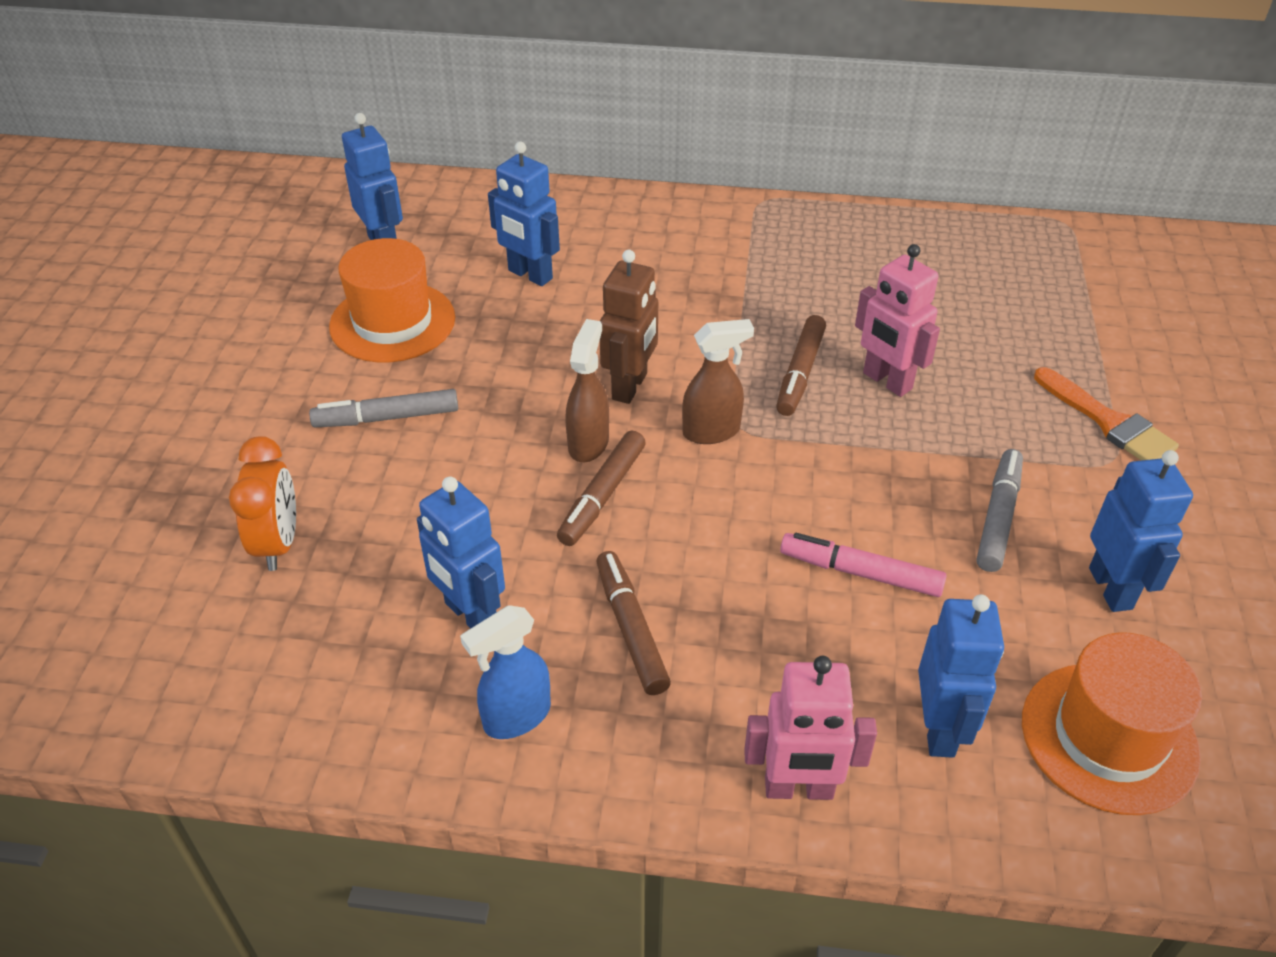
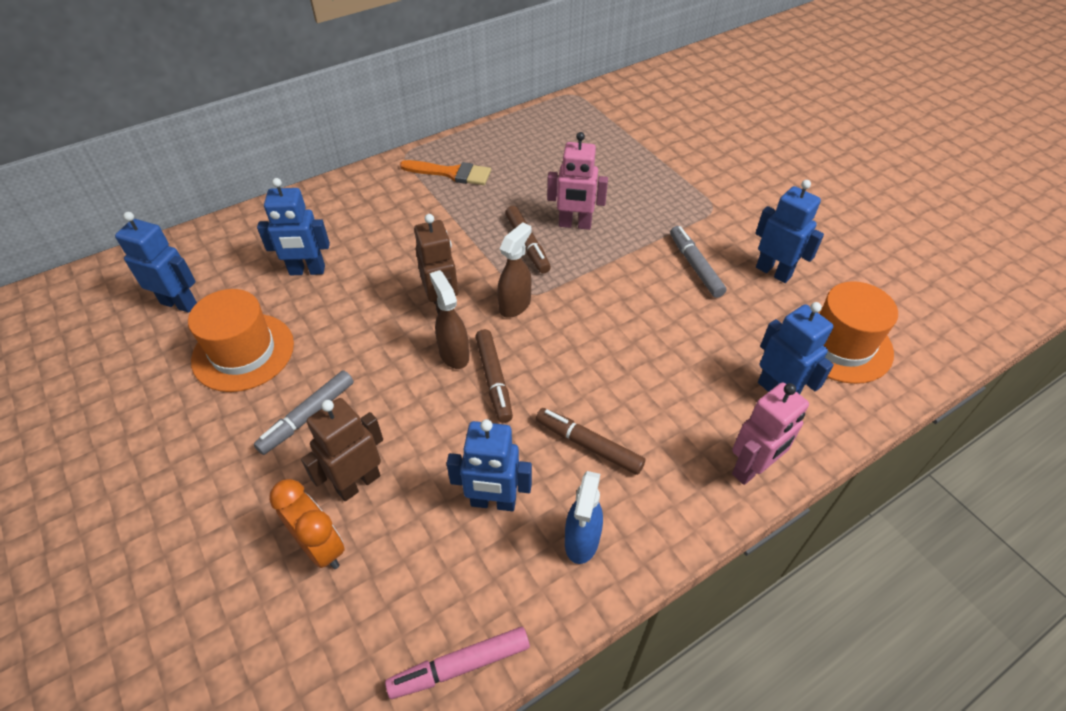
camera: 40 degrees left, 5 degrees up
pink marker [780,533,947,597] -> pink marker moved to [385,627,530,699]
orange brush [1034,367,1179,460] -> orange brush moved to [400,160,491,185]
none -> brown robot [301,398,383,501]

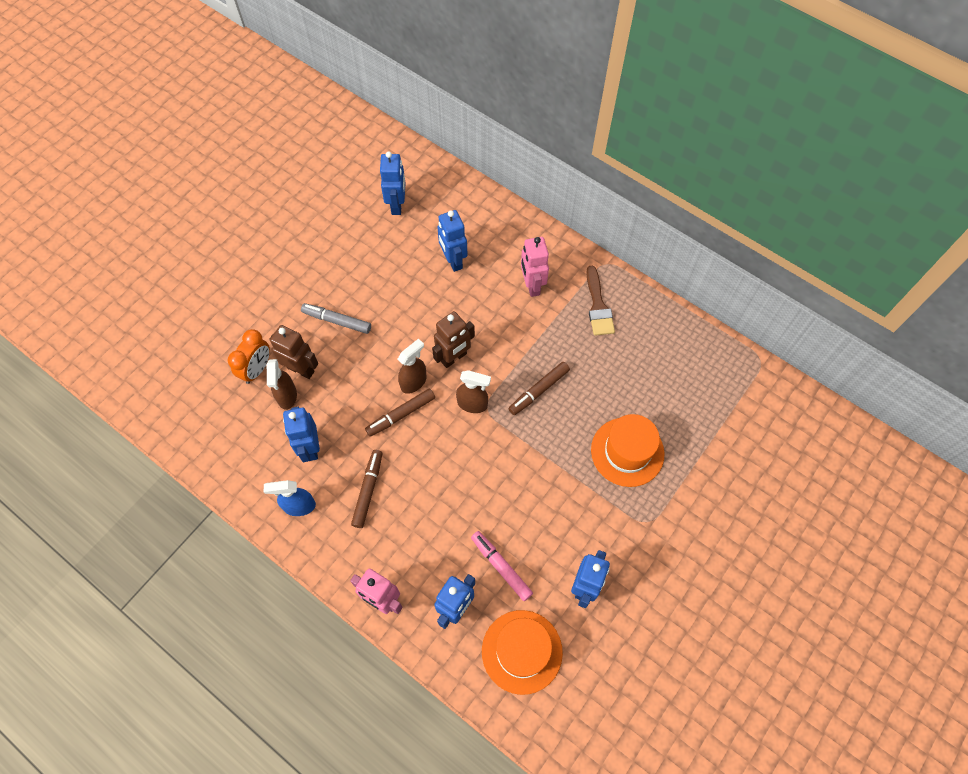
camera: 70 degrees right, 15 degrees up
orange hat [188,289,294,392] -> orange hat moved to [591,414,665,487]
pink marker [385,627,530,699] -> pink marker moved to [471,531,533,601]
orange brush [400,160,491,185] -> brown brush [586,266,615,336]
pink robot [547,132,608,230] -> pink robot moved to [521,237,549,297]
grey marker [670,226,727,298] -> none
none -> brown spray bottle [267,359,297,410]

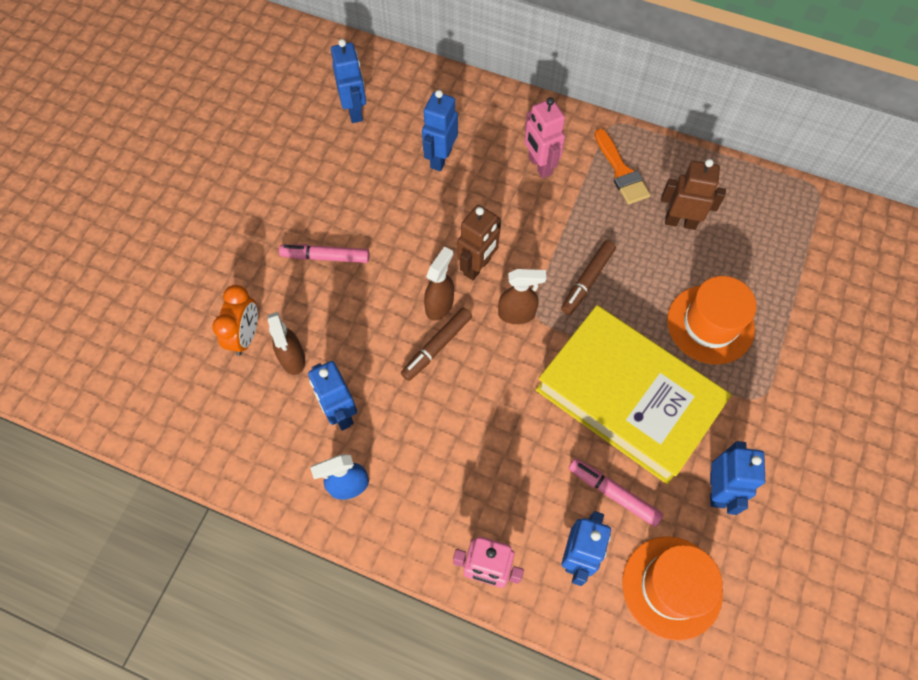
camera: 15 degrees left, 0 degrees up
brown robot [269,325,318,379] -> brown robot moved to [661,159,726,230]
grey marker [301,303,371,334] -> pink marker [279,244,370,263]
brown marker [351,450,383,528] -> none
blue robot [437,210,468,272] -> blue robot turned 60 degrees clockwise [422,90,458,171]
brown brush [586,266,615,336] -> orange brush [595,129,651,205]
none -> yellow book [536,305,731,484]

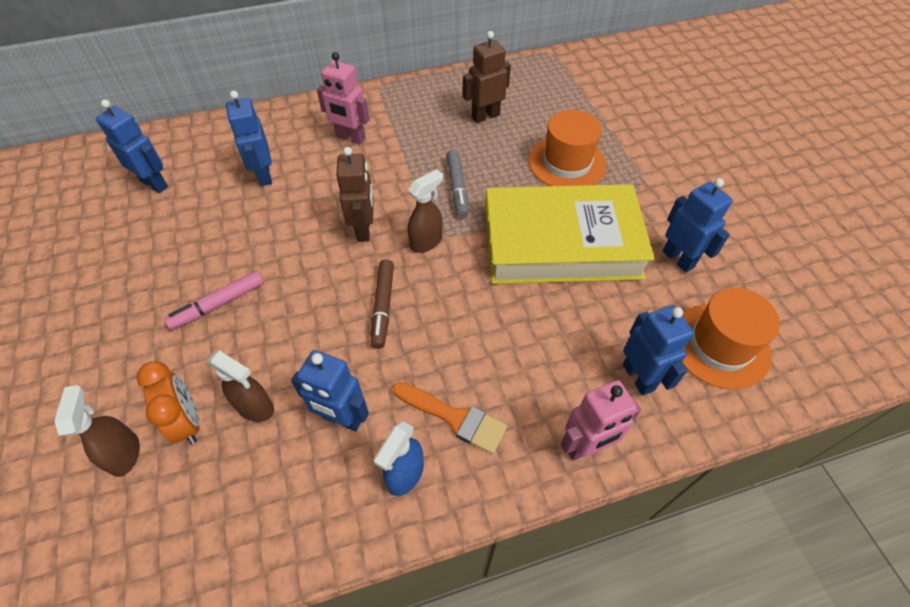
camera: 40 degrees left, 10 degrees down
brown spray bottle [424,246,454,321] -> brown spray bottle moved to [54,385,140,477]
brown marker [561,240,616,315] -> grey marker [447,150,469,218]
pink marker [569,458,663,527] -> none
orange brush [595,129,651,205] -> orange brush moved to [393,382,507,454]

